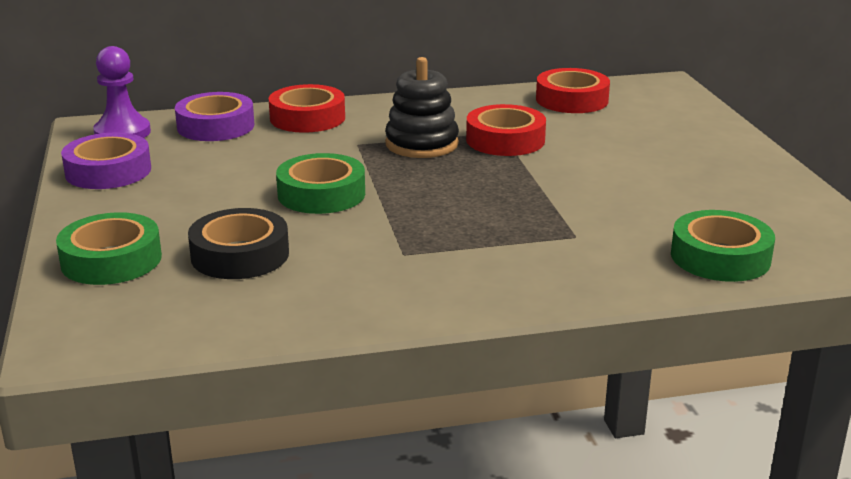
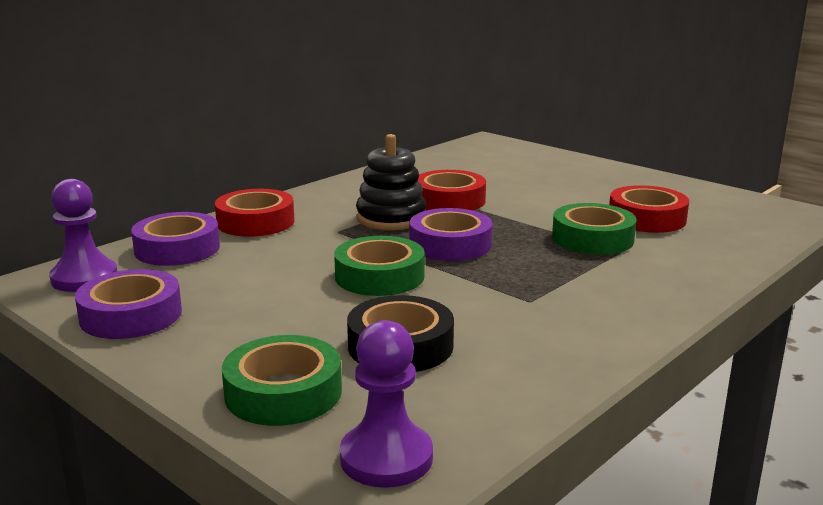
camera: 35 degrees left, 5 degrees down
red tape [536,68,610,113] -> red tape moved to [609,185,689,233]
green tape [671,210,775,282] -> green tape moved to [552,203,636,255]
none -> purple pawn [340,320,433,488]
none -> purple tape [410,208,492,261]

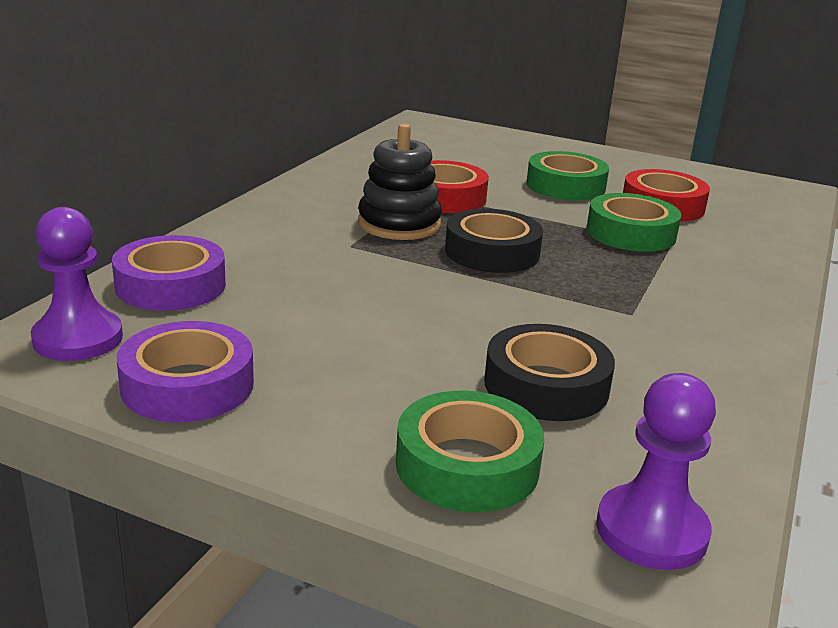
camera: 20 degrees left, 5 degrees up
red tape [215,189,294,237] -> none
green tape [334,236,425,296] -> green tape moved to [526,151,609,200]
purple tape [410,208,492,261] -> black tape [445,209,543,273]

